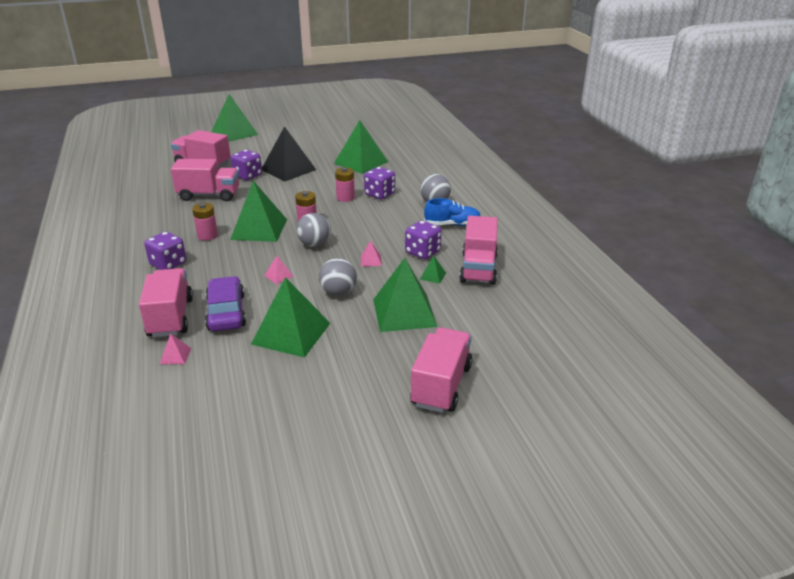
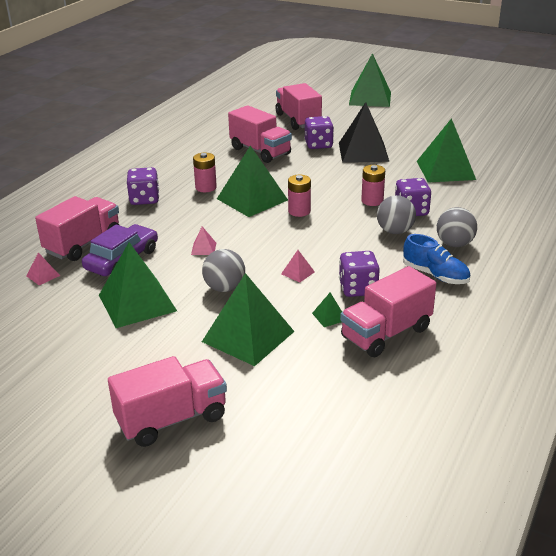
camera: 45 degrees right, 0 degrees up
grey ball [296,213,331,247] -> grey ball moved to [377,195,416,234]

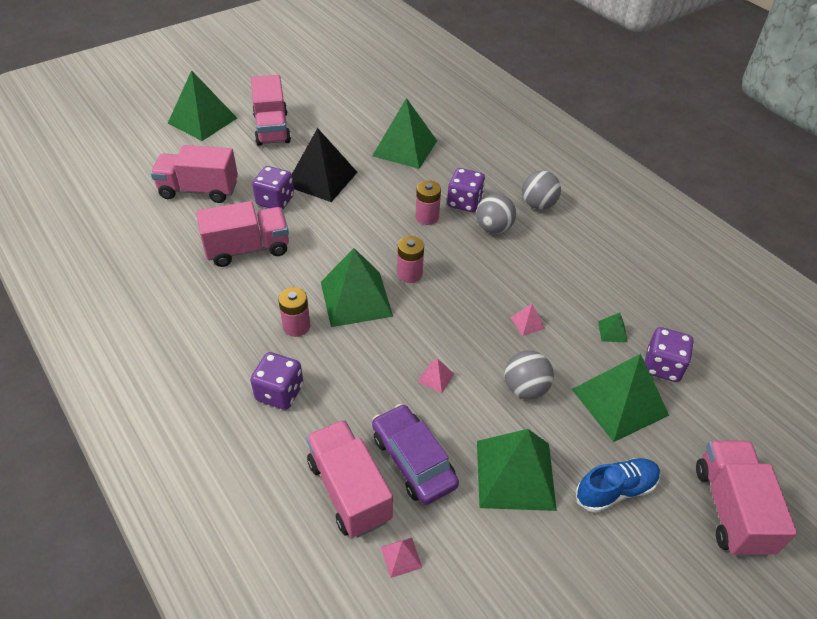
camera: 65 degrees left, 15 degrees up
purple dice [339,251,380,297] -> purple dice moved to [645,327,694,382]
pink truck [340,266,437,357] -> pink truck moved to [251,75,291,146]
blue shoe [403,234,470,284] -> blue shoe moved to [576,458,660,513]

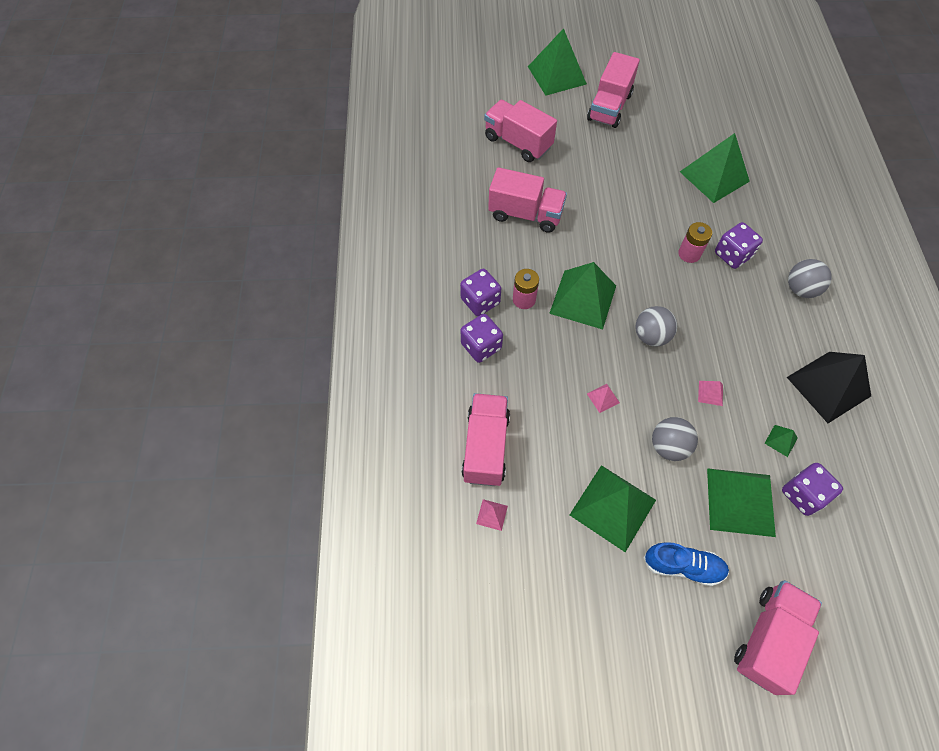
camera: 35 degrees right, 15 degrees up
purple dice [252,166,294,209] -> purple dice moved to [460,269,501,316]
black pyramid [292,128,357,202] -> black pyramid moved to [787,352,871,423]
purple car [372,404,459,505] -> none
pink battery [397,236,424,283] -> none
grey ball [476,194,516,234] -> grey ball moved to [635,306,677,347]

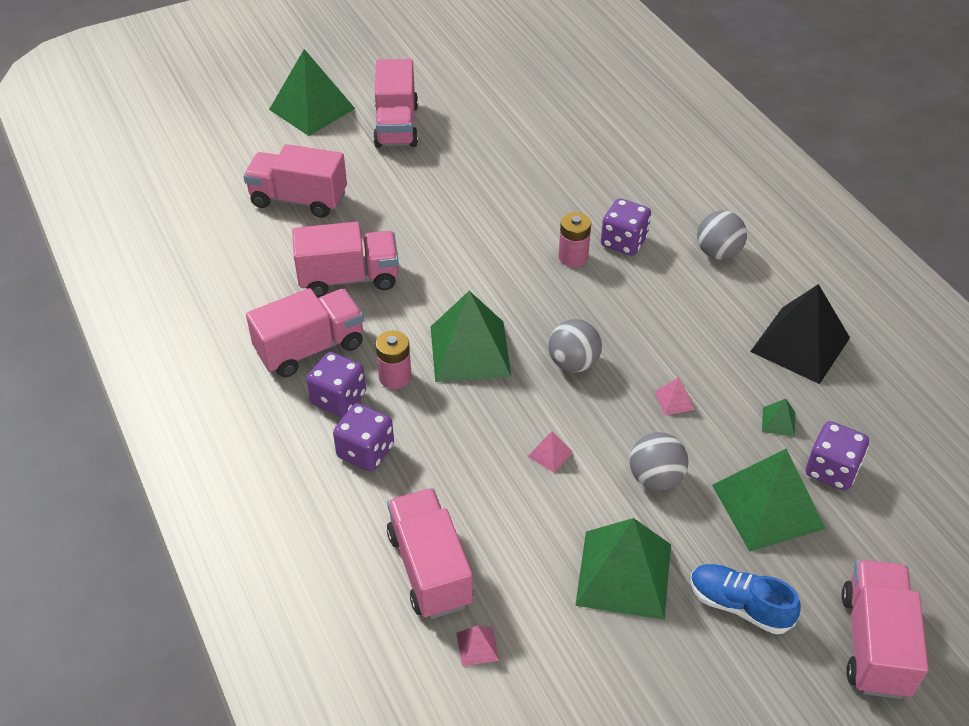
camera: 25 degrees left, 15 degrees down
blue shoe [643,542,729,586] -> blue shoe turned 135 degrees counterclockwise [690,564,801,634]
green pyramid [680,133,750,203] -> none
none -> pink truck [246,288,364,377]

